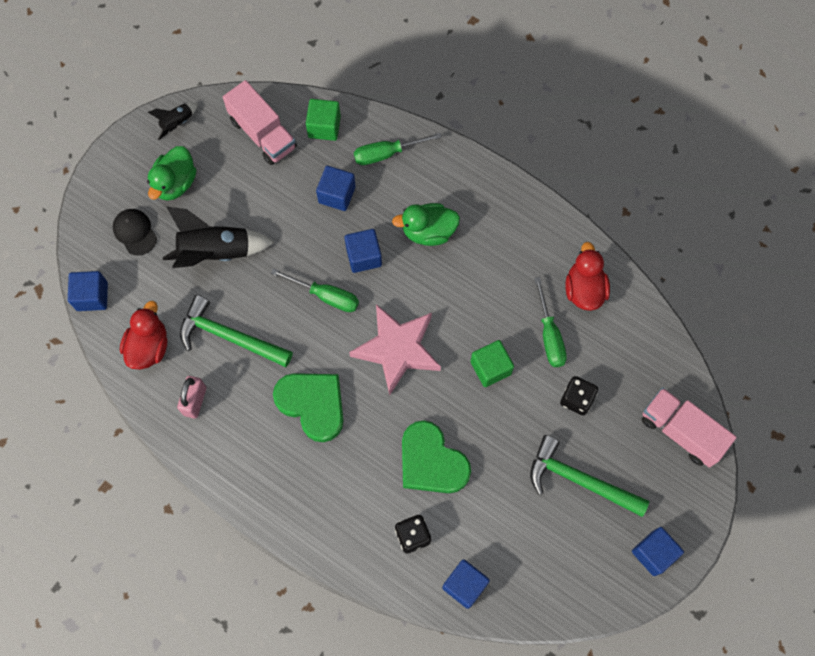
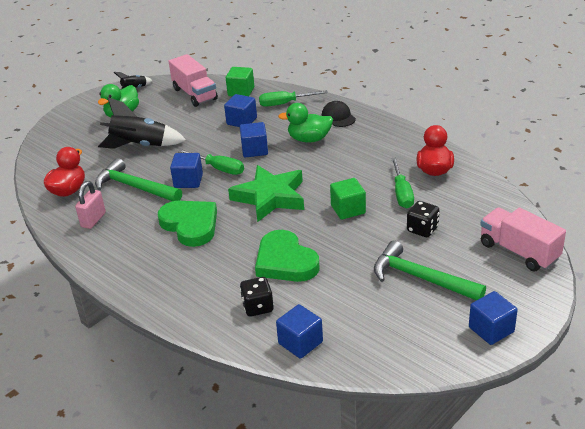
camera: 10 degrees right, 35 degrees down
blue cube [68,271,108,311] -> blue cube moved to [170,153,203,188]
black cap [113,209,157,256] -> black cap moved to [322,101,356,127]
pink star [349,304,441,395] -> green star [228,165,304,222]

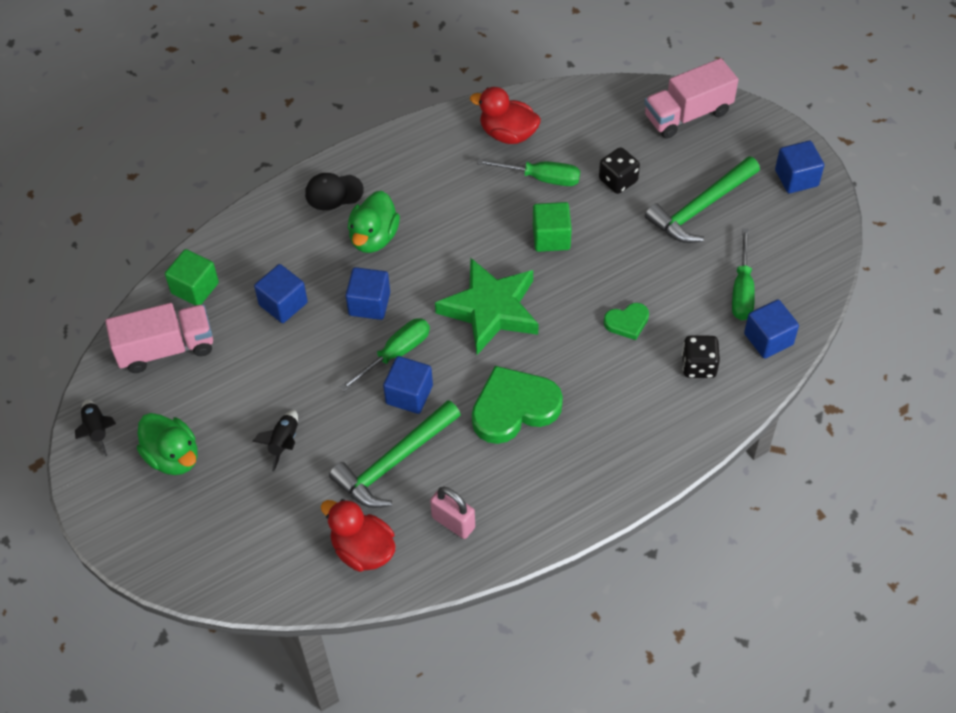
camera: 75 degrees left, 20 degrees up
black rocket [98,97,186,149] -> black rocket [252,410,298,471], size x0.52
green heart [255,230,320,282] -> green heart [604,303,649,340], size x0.51
green screwdriver [259,90,328,107] -> green screwdriver moved to [732,228,755,320]

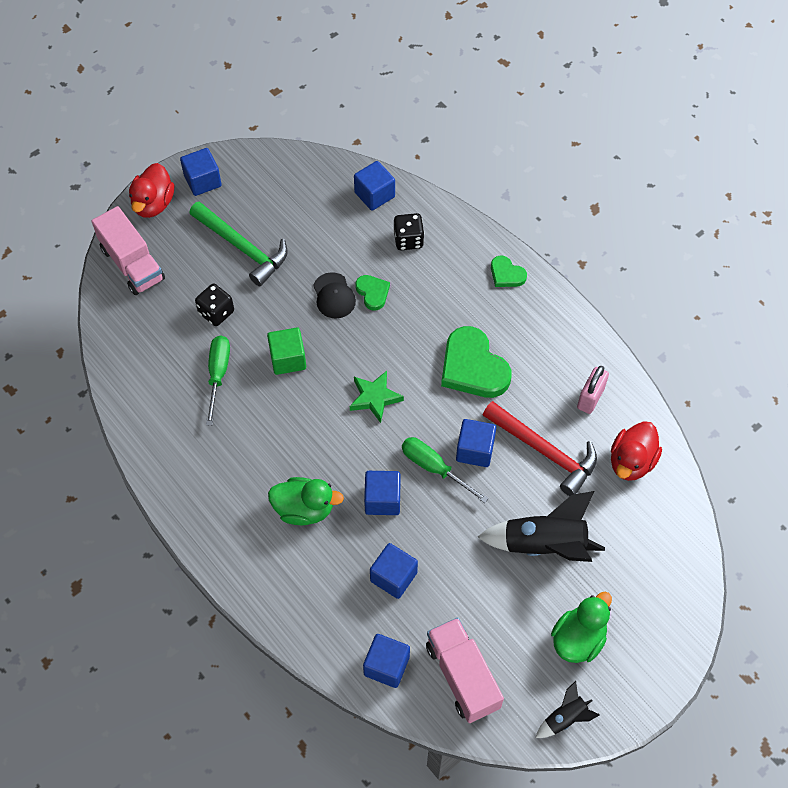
camera: 100 degrees left, 5 degrees up
green cube [165,249,219,306] -> blue cube [363,634,410,688]
black rocket [252,410,298,471] -> black rocket [478,491,605,562], size x1.94
black cap [305,173,364,210] -> black cap moved to [313,272,356,318]
green hammer [329,400,461,508] -> red hammer [483,401,597,496]
green star [435,258,539,355] -> green star [350,371,404,423], size x0.57
red duck [470,87,541,144] -> red duck moved to [129,163,174,218]
green screwdriver [732,228,755,320] -> none
none -> green heart [491,256,527,287]

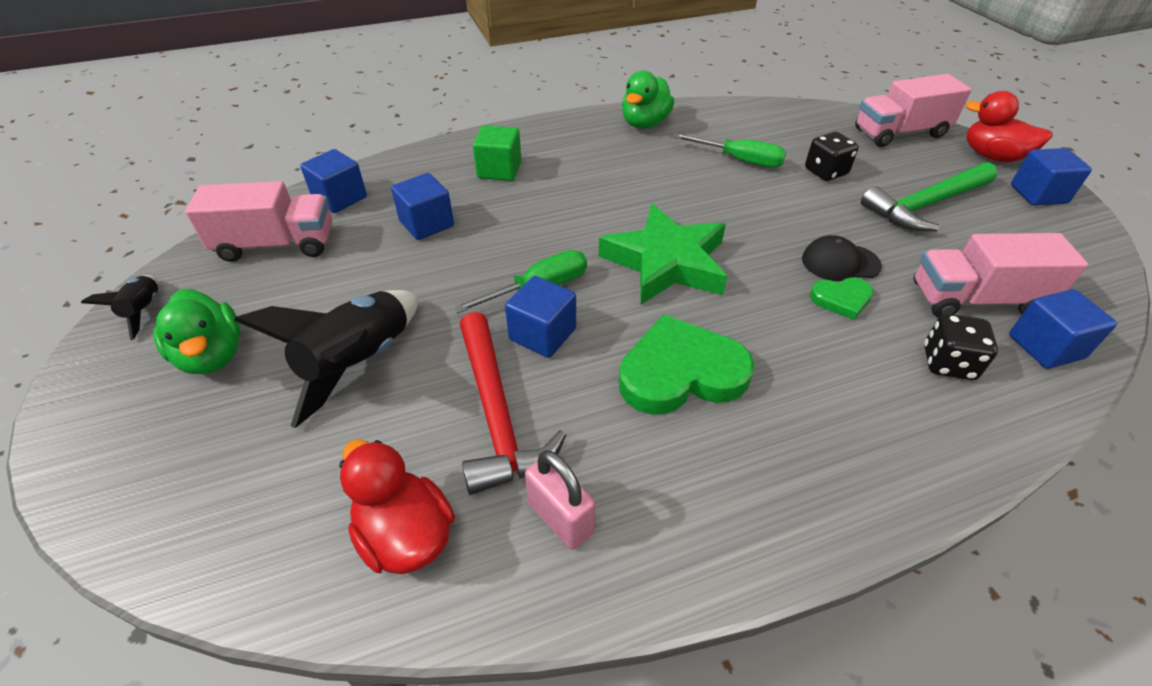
camera: 110 degrees right, 15 degrees down
green cube [267,328,306,375] -> green cube moved to [473,125,521,181]
green duck [268,477,344,525] -> green duck moved to [622,71,674,129]
green star [350,371,404,423] -> green star [599,203,728,305], size x1.74
blue cube [364,471,401,515] -> none
red hammer [483,401,597,496] -> red hammer turned 75 degrees counterclockwise [460,312,566,495]
green heart [491,256,527,287] -> none
none -> pink truck [914,233,1088,318]

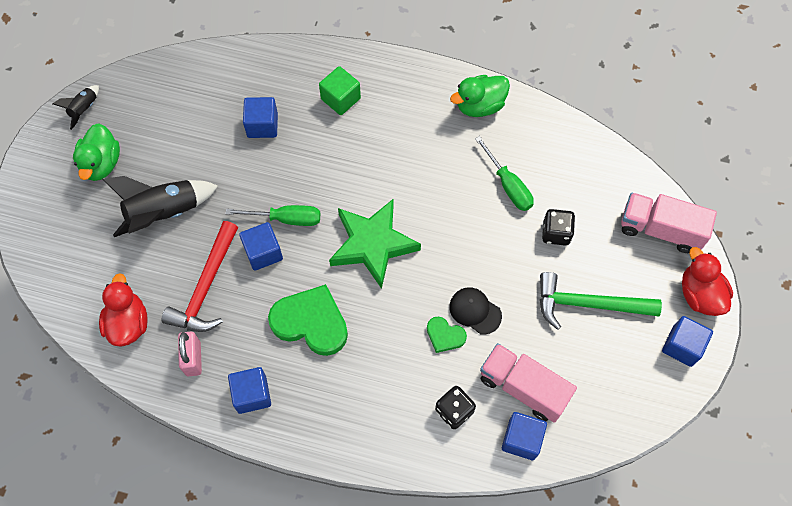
camera: 35 degrees right, 20 degrees up
pink truck [185,181,332,262] -> none
blue cube [300,149,367,213] -> blue cube moved to [228,367,271,414]

